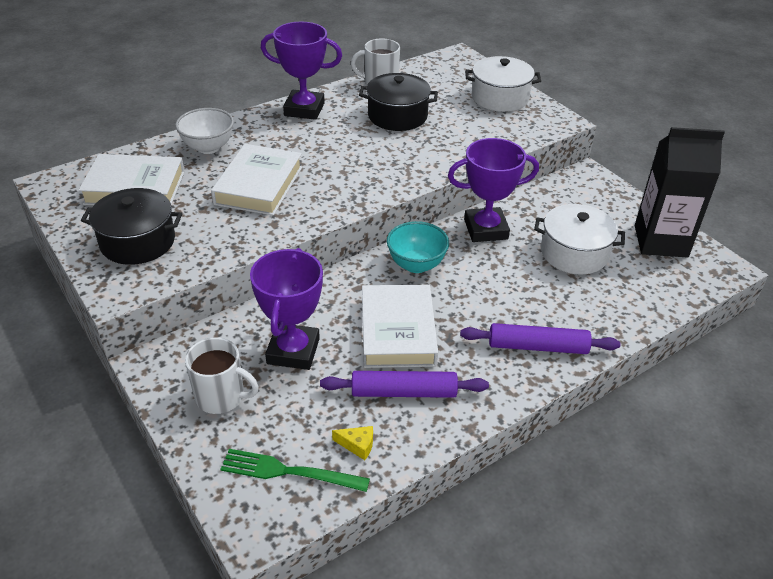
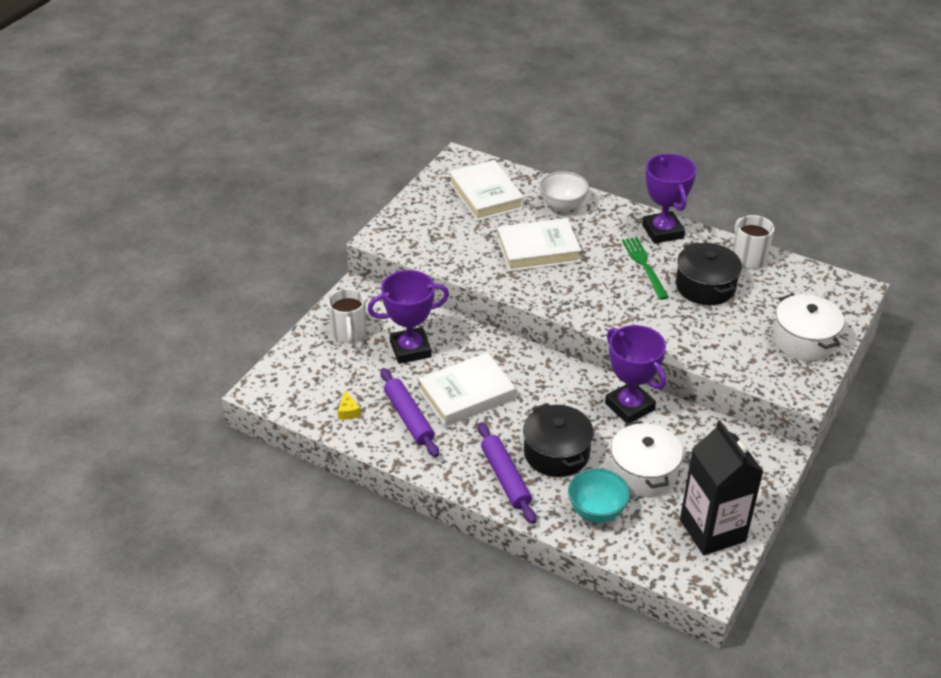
camera: 65 degrees right, 0 degrees up
black pot [81,188,182,265] -> black pot moved to [523,403,594,477]
green fork [221,449,370,492] -> green fork moved to [622,237,669,300]
turquoise bowl [387,221,449,273] -> turquoise bowl moved to [568,468,630,523]

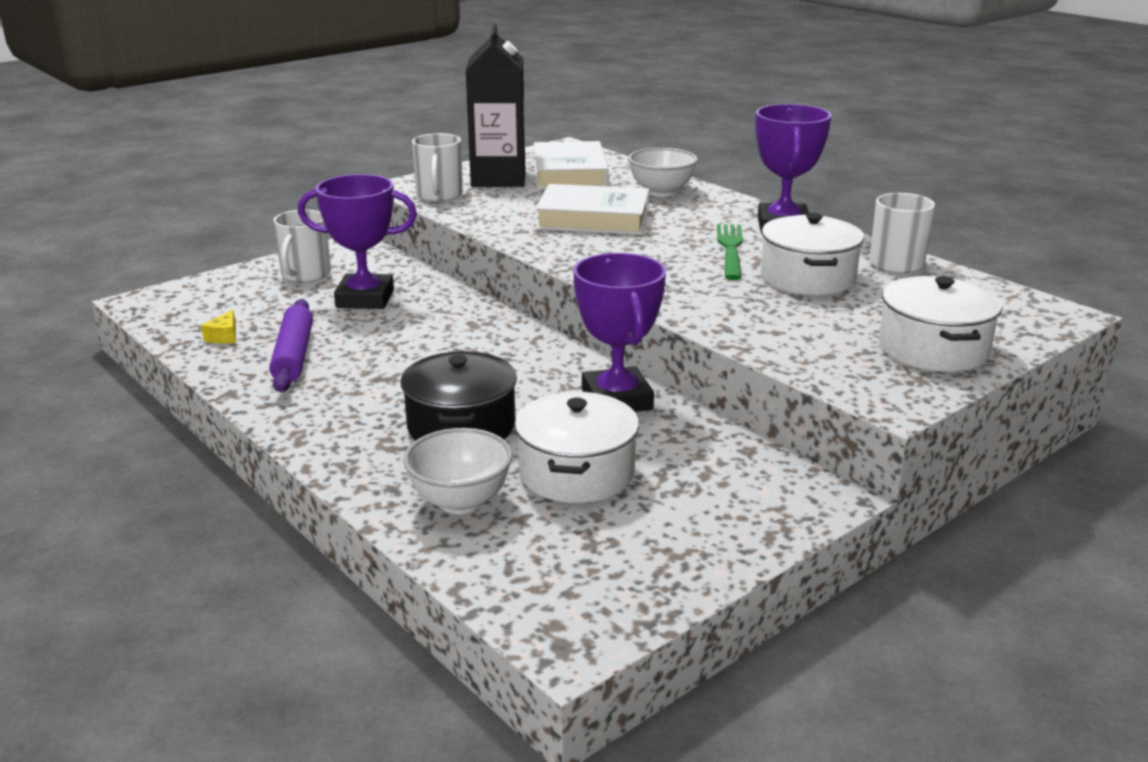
camera: 20 degrees right, 15 degrees down
white book [418,352,516,427] -> none
purple rolling pin [478,423,536,524] -> none
turquoise bowl [568,468,630,523] -> white bowl [403,428,512,514]
black pot [676,242,742,305] -> white pot [761,213,864,295]
black carton [680,420,764,555] -> black carton moved to [465,24,525,187]
none -> white mug [412,133,463,202]

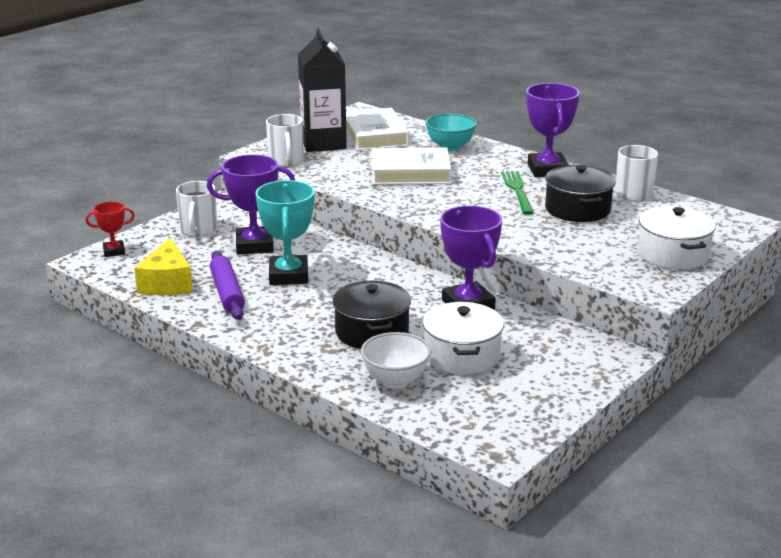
camera: 10 degrees left, 0 degrees up
yellow cheese [201,310,236,344] -> yellow cheese [134,237,193,295], size x2.24
white bowl [628,148,698,197] -> turquoise bowl [425,113,477,151]
white pot [761,213,864,295] -> black pot [545,165,615,222]
none -> red trophy [85,202,135,257]
none -> turquoise trophy [255,180,315,285]

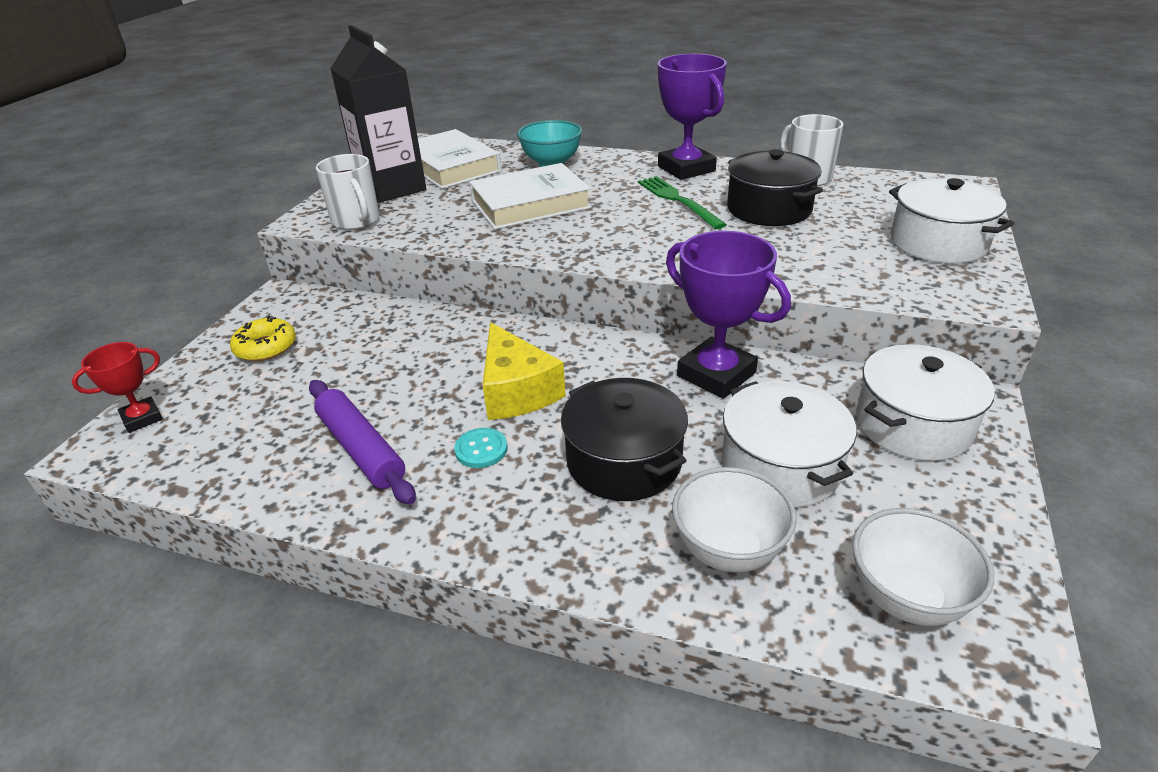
camera: 20 degrees left, 10 degrees up
yellow cheese [134,237,193,295] -> yellow cheese moved to [483,322,566,420]
white mug [176,181,217,237] -> yellow donut [230,316,296,361]
purple trophy [207,154,295,254] -> none
turquoise trophy [255,180,315,285] -> none
none -> turquoise button [454,428,508,468]
none -> white bowl [852,508,994,626]
none -> white pot [856,344,995,461]

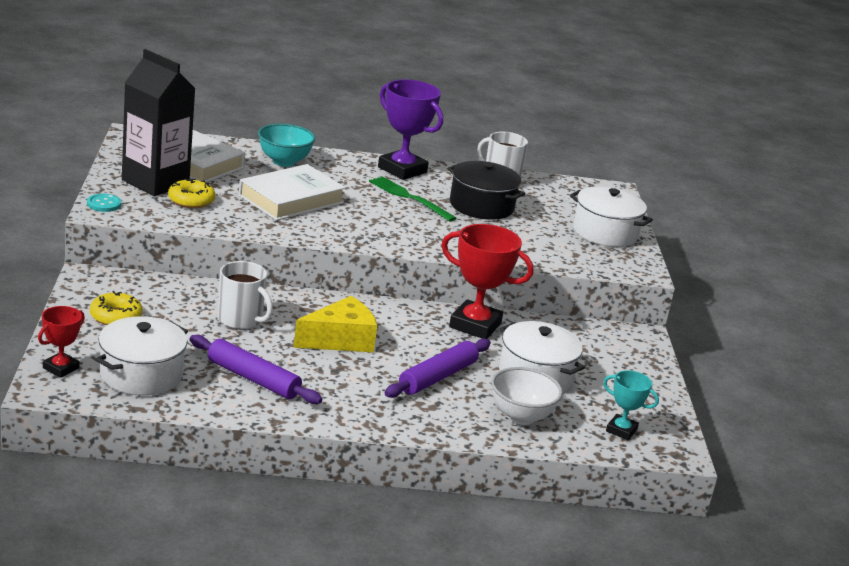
camera: 25 degrees left, 10 degrees down
white mug [316,154,380,230] -> white mug moved to [218,261,273,329]
turquoise button [454,428,508,468] -> turquoise button moved to [87,194,121,212]
yellow cheese [483,322,566,420] -> yellow cheese turned 75 degrees counterclockwise [294,296,377,352]
black pot [561,378,688,501] -> purple rolling pin [385,338,491,398]
purple trophy [666,231,791,399] -> red trophy [441,224,534,339]
white bowl [852,508,994,626] -> turquoise trophy [603,370,659,440]
white pot [856,344,995,461] -> white pot moved to [96,316,188,396]
none -> yellow donut [168,179,215,208]

